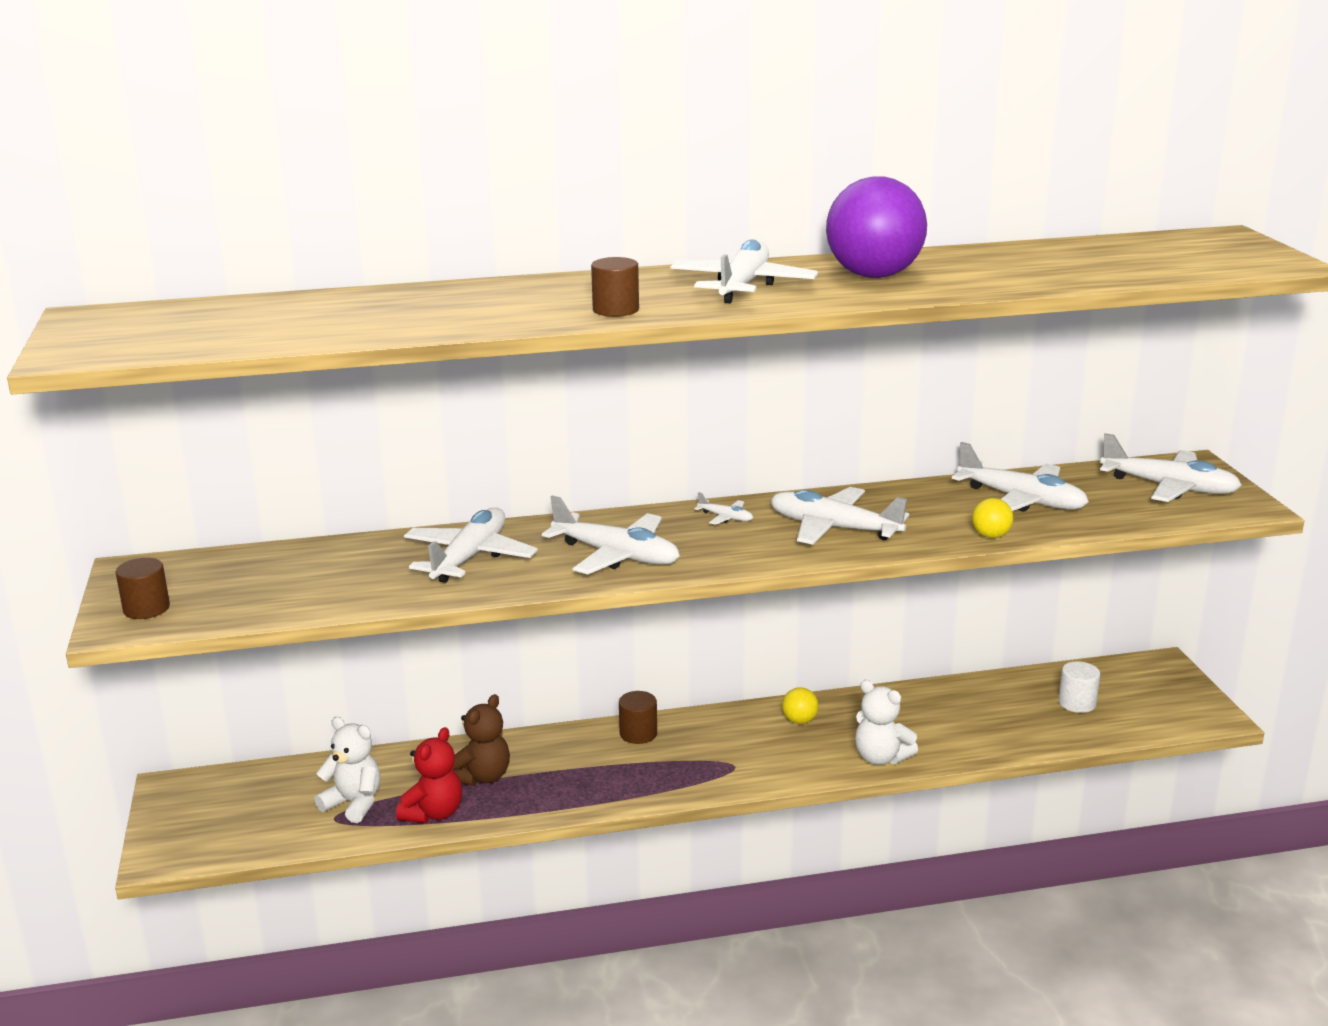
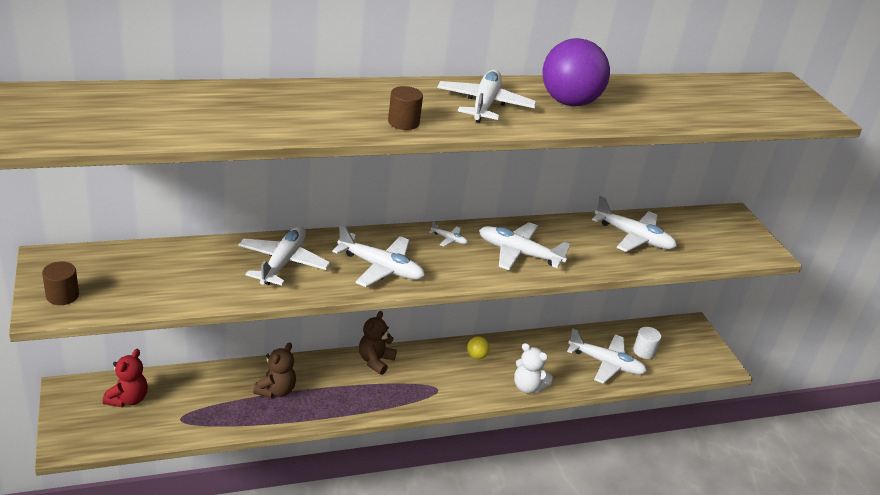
camera: 10 degrees left, 10 degrees up
white teddy bear [314,717,380,823] -> none
red teddy bear [396,727,462,823] -> red teddy bear moved to [103,349,148,407]
brown cylinder [619,691,657,744] -> brown teddy bear [359,311,397,375]
yellow ball [972,498,1013,538] -> none
white plane [1100,433,1242,502] -> white plane moved to [567,328,647,384]

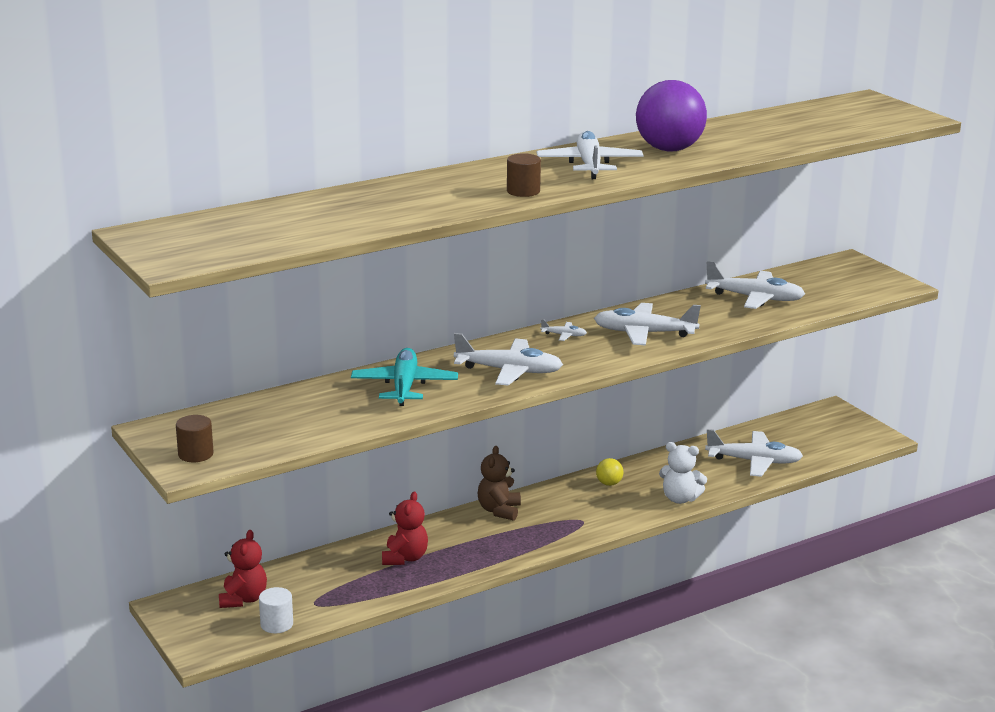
camera: 10 degrees left, 10 degrees down
white plane [238,226,330,286] -> turquoise plane [351,348,458,406]
brown teddy bear [253,342,296,398] -> red teddy bear [382,492,428,565]
white cylinder [633,327,661,359] -> white cylinder moved to [259,587,293,633]

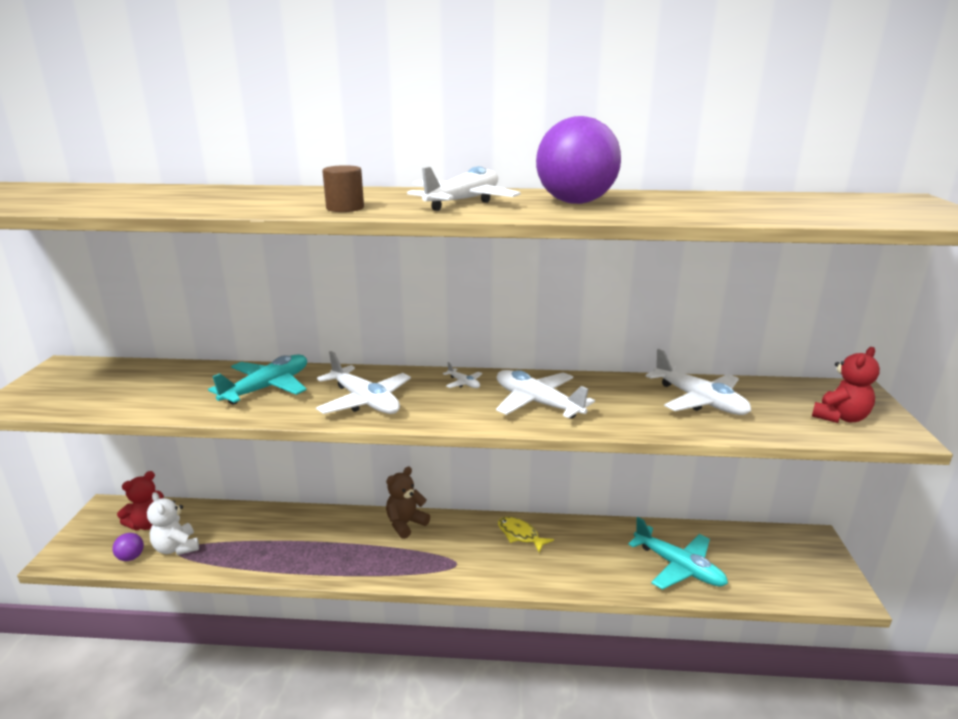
camera: 35 degrees right, 0 degrees up
brown cylinder [176,415,214,462] -> none
white cylinder [259,587,293,633] -> purple ball [112,533,144,561]
red teddy bear [382,492,428,565] -> red teddy bear moved to [812,347,880,423]
yellow ball [596,458,624,486] -> yellow fish [498,516,554,553]
white teddy bear [659,442,707,504] -> white teddy bear moved to [147,492,199,555]
white plane [705,429,803,477] -> turquoise plane [628,517,728,590]

